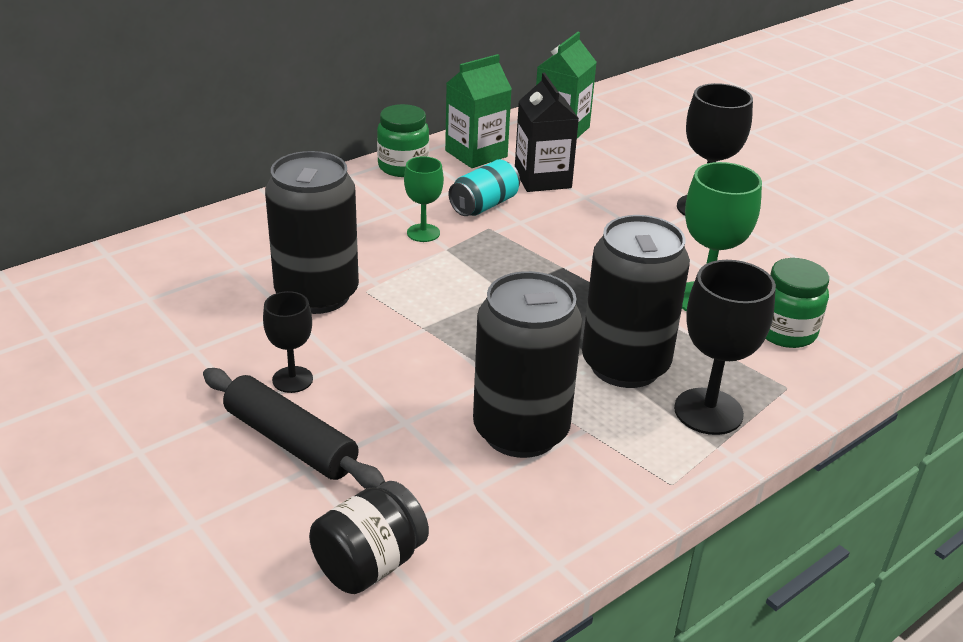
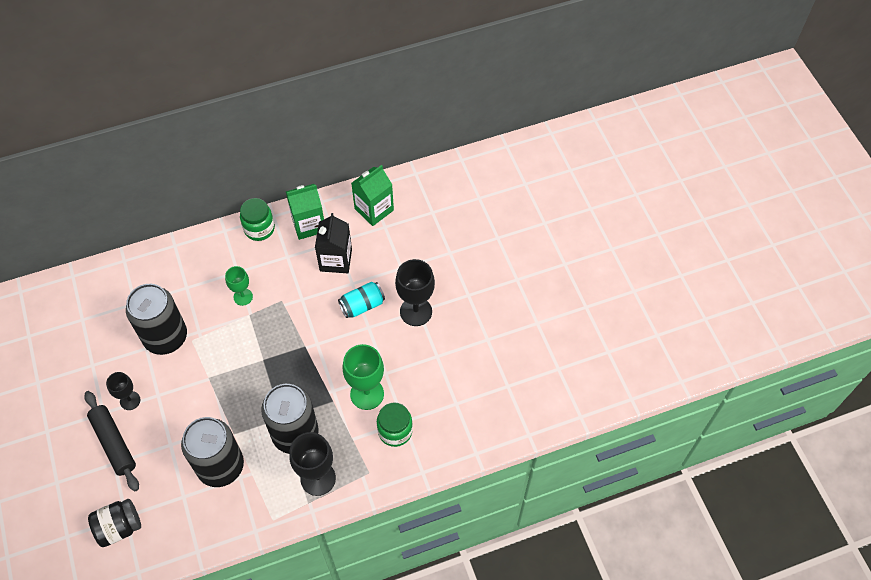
camera: 20 degrees right, 25 degrees up
turquoise can [449,159,520,216] -> turquoise can moved to [338,282,385,318]

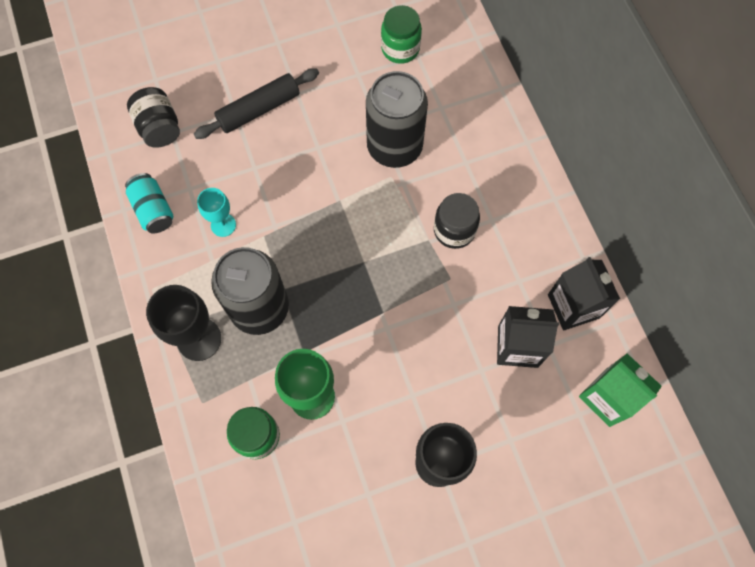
camera: 90 degrees right, 10 degrees up
black goblet [106,372,140,410] -> none
black can [181,417,244,487] -> turquoise goblet [197,188,236,237]
green goblet [225,266,253,306] -> black jar [434,193,480,249]
green jar [240,198,275,241] -> green jar moved to [381,5,422,64]
green carton [286,184,324,240] -> black carton [548,257,620,331]
turquoise can [338,282,385,318] -> turquoise can moved to [125,173,173,233]

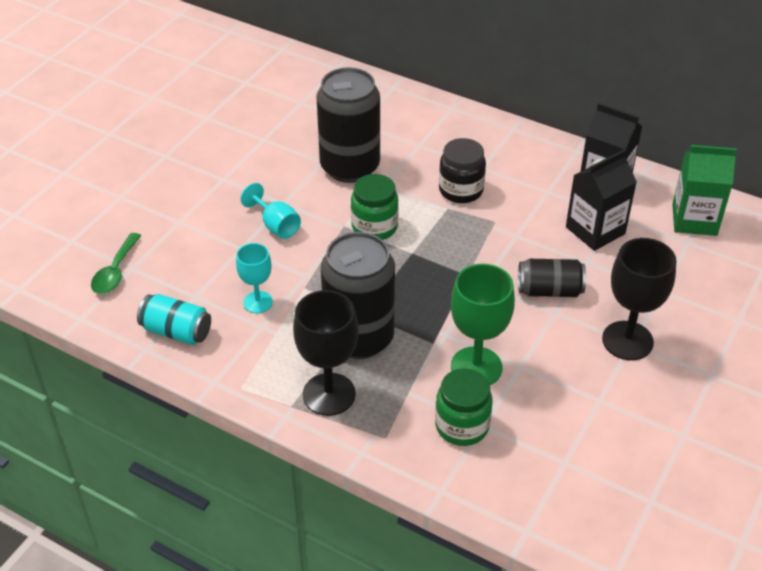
camera: 40 degrees left, 25 degrees down
black jar [127,87,180,148] -> green spoon [91,233,141,294]
black rolling pin [194,68,319,139] -> none
green jar [381,5,422,64] -> green jar moved to [351,174,399,240]
none -> turquoise goblet [240,183,301,239]
none -> black can [518,259,586,297]

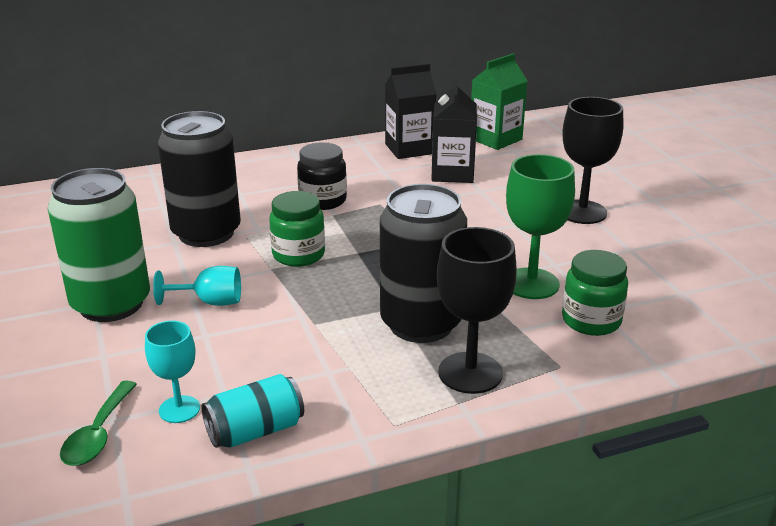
camera: 50 degrees left, 15 degrees down
green spoon [91,233,141,294] -> green spoon turned 45 degrees clockwise [60,381,137,466]
turquoise goblet [236,243,273,313] -> turquoise goblet moved to [145,321,200,423]
black can [518,259,586,297] -> none
none -> green can [48,168,150,322]

